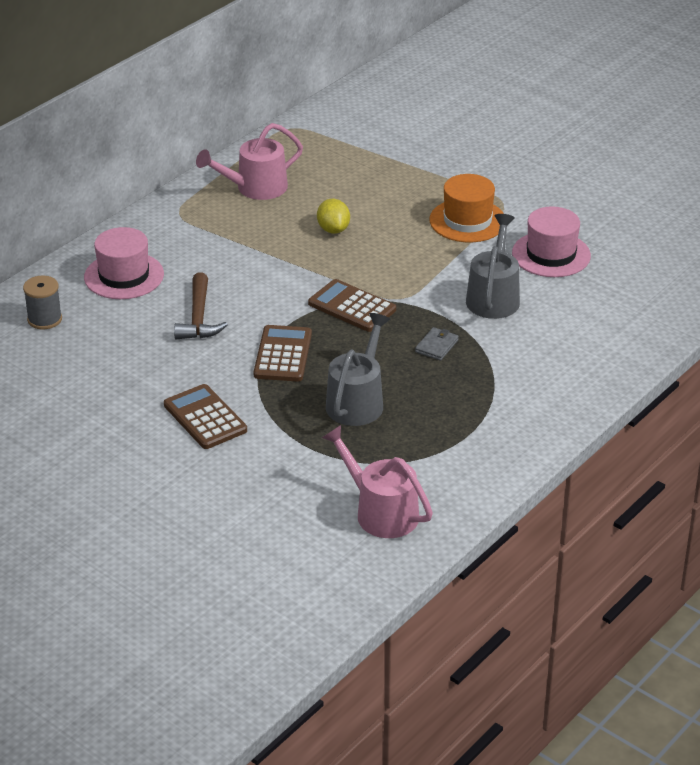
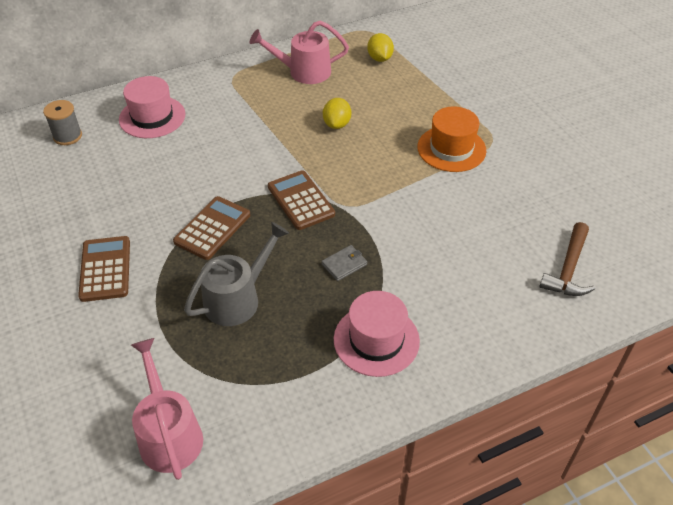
camera: 25 degrees right, 10 degrees up
brown hammer [174,273,228,339] -> brown hammer moved to [539,222,595,296]
grey watering can [466,214,520,319] -> none
pink hat [512,206,591,277] -> pink hat moved to [334,291,420,377]
none -> yellow lemon [367,33,394,62]

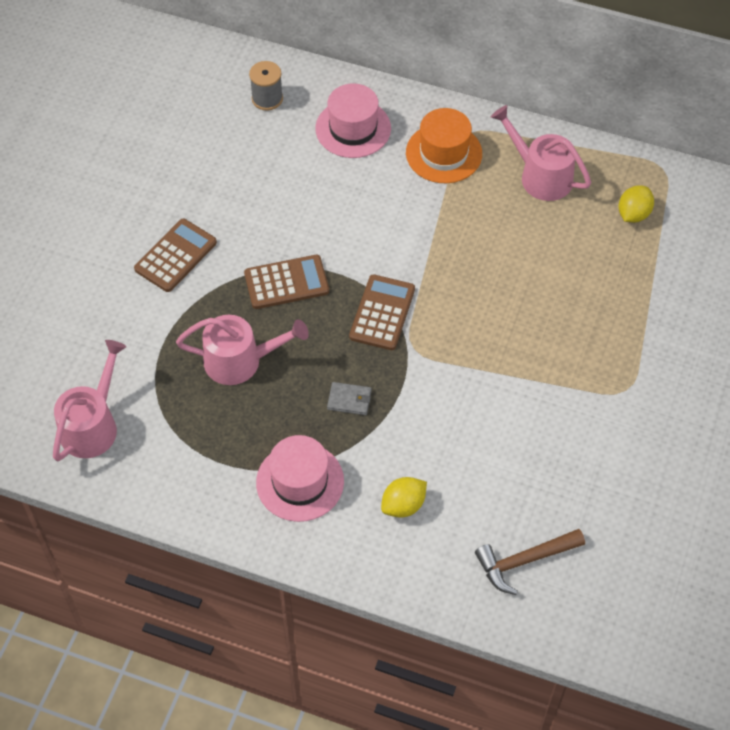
camera: 45 degrees right, 10 degrees up
grey watering can [184,222,289,326] -> pink watering can [176,315,309,385]
yellow lemon [323,98,351,129] -> yellow lemon moved to [381,477,427,518]
orange hat [417,106,486,172] -> orange hat moved to [406,108,482,183]

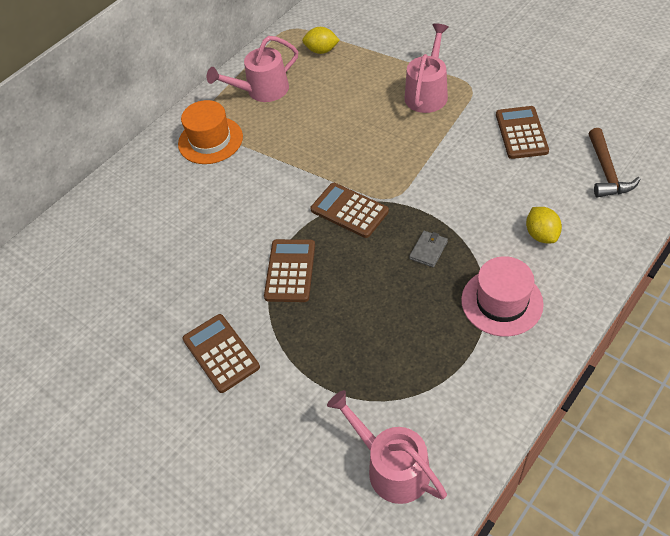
camera: 65 degrees left, 5 degrees down
pink watering can [176,315,309,385] -> pink watering can moved to [405,24,449,113]
grey spool [249,61,283,111] -> none
pink hat [315,83,391,158] -> none
yellow lemon [619,185,654,223] -> yellow lemon turned 45 degrees counterclockwise [302,27,340,54]
none -> brown calculator [496,106,549,159]

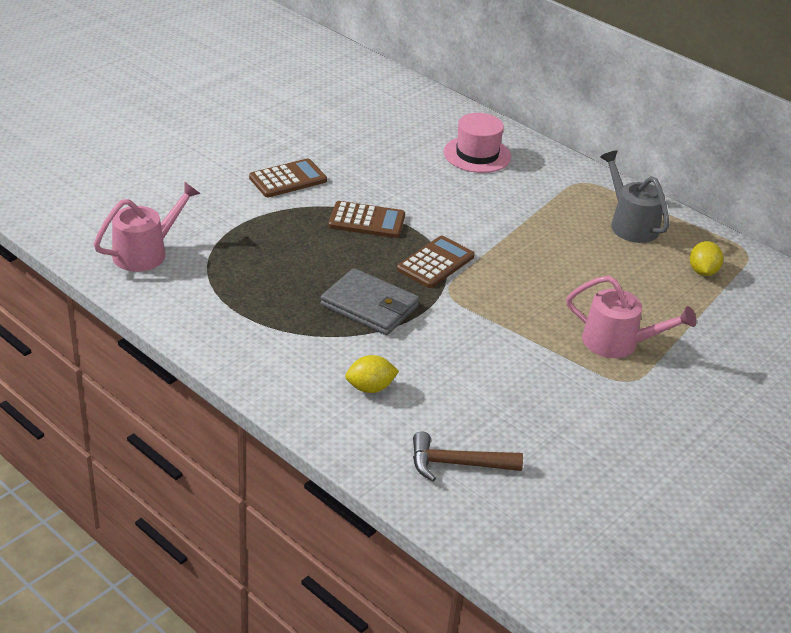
camera: 85 degrees right, 15 degrees down
orange hat [178,100,243,164] -> none
pink watering can [207,36,298,102] -> grey watering can [600,150,670,243]
grey wallet [409,231,448,268] -> grey wallet [320,268,419,335], size x2.10
pink hat [461,256,544,336] -> pink hat moved to [444,113,511,173]
brown calculator [496,106,549,159] -> none

